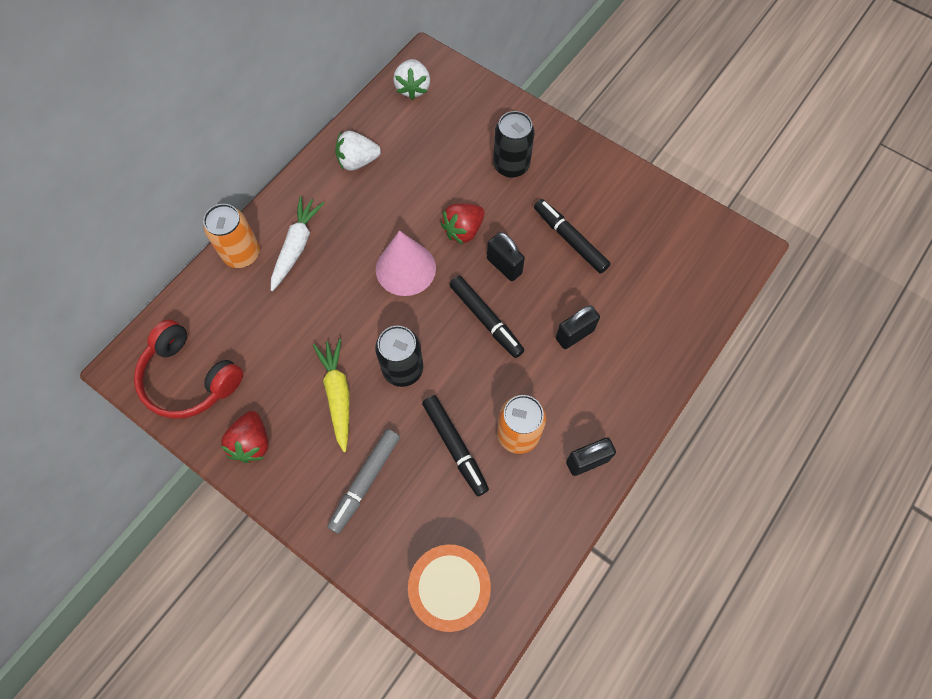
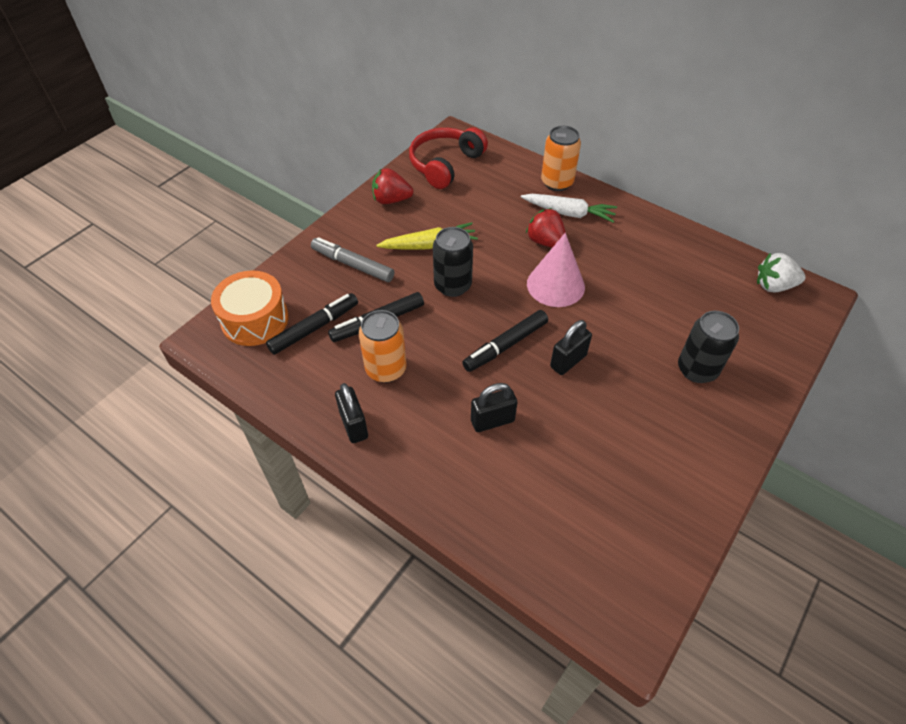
camera: 90 degrees right, 15 degrees down
white strawberry [335,131,381,171] -> none
red strawberry [441,203,484,244] -> red strawberry moved to [526,208,566,248]
black marker [534,199,611,274] -> black marker moved to [266,293,358,355]
black padlock [556,305,600,349] -> black padlock turned 75 degrees counterclockwise [471,383,517,432]

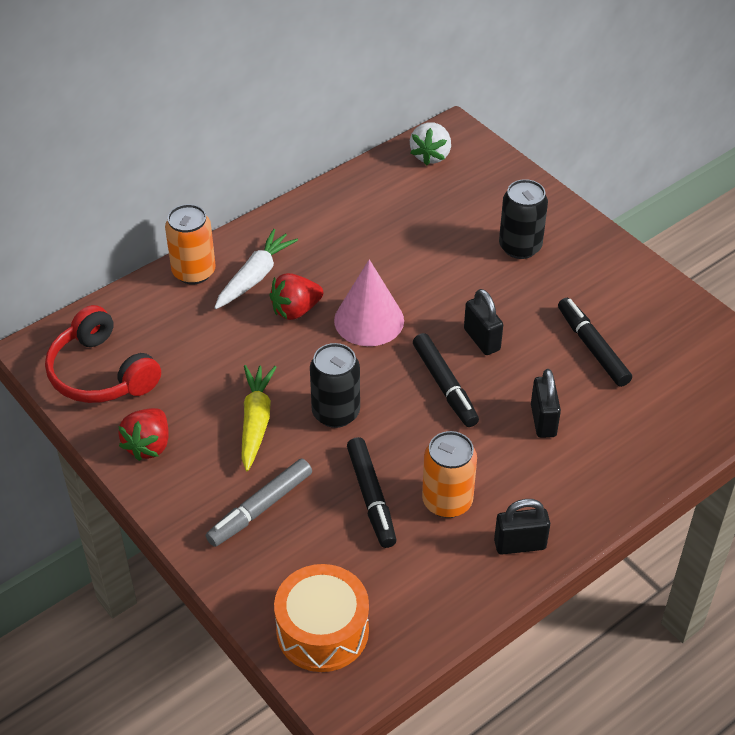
camera: 75 degrees left, 5 degrees down
black marker [266,293,358,355] -> black marker moved to [558,298,632,387]

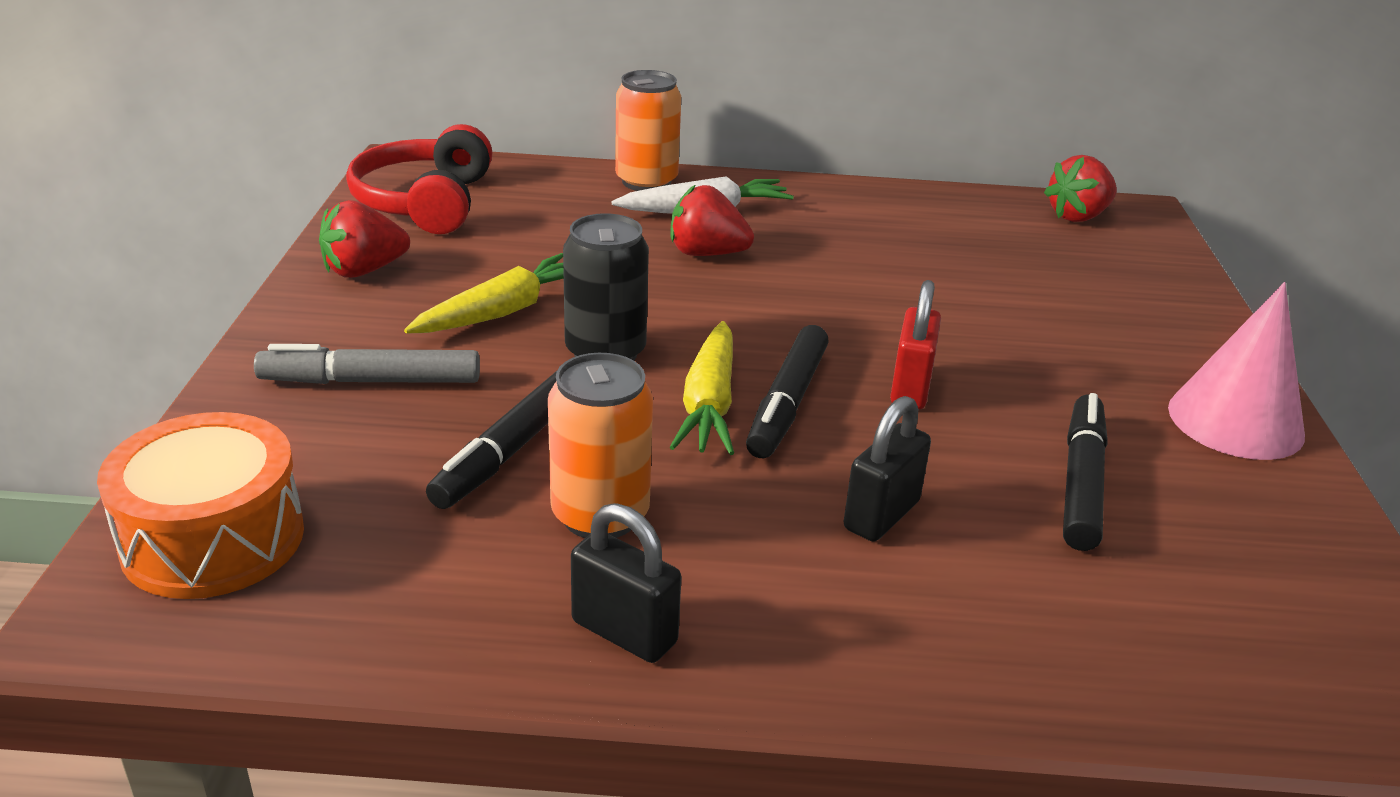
camera: 40 degrees right, 15 degrees down
pink cone [334,259,404,346] -> pink cone moved to [1168,282,1305,460]
white strawberry [410,123,451,166] -> red strawberry [1044,155,1117,222]
black padlock [464,289,503,355] -> red padlock [890,280,941,409]
black can [499,179,548,259] -> none
none -> yellow carrot [670,321,734,455]

